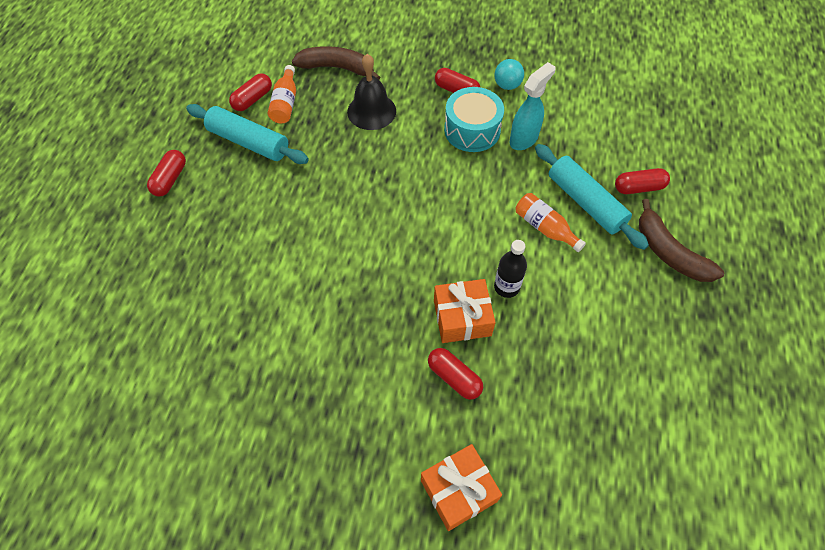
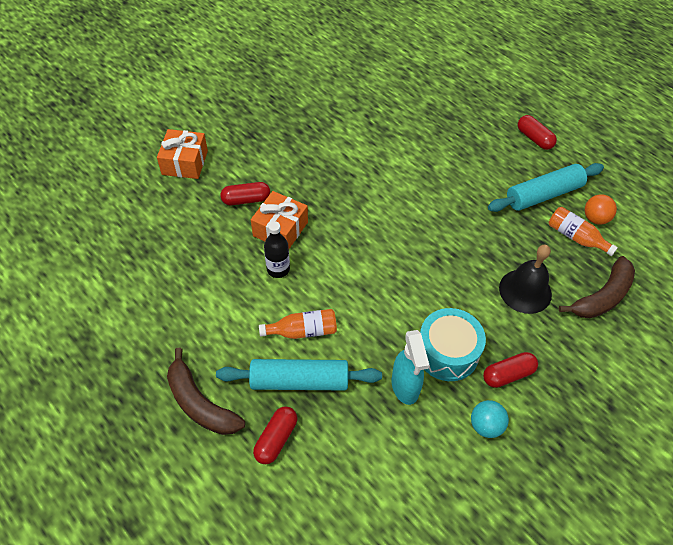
camera: 125 degrees right, 5 degrees down
red capsule [229,73,272,111] -> orange ball [585,194,617,225]
brown banana [639,199,724,282] -> brown banana turned 135 degrees counterclockwise [167,348,245,435]

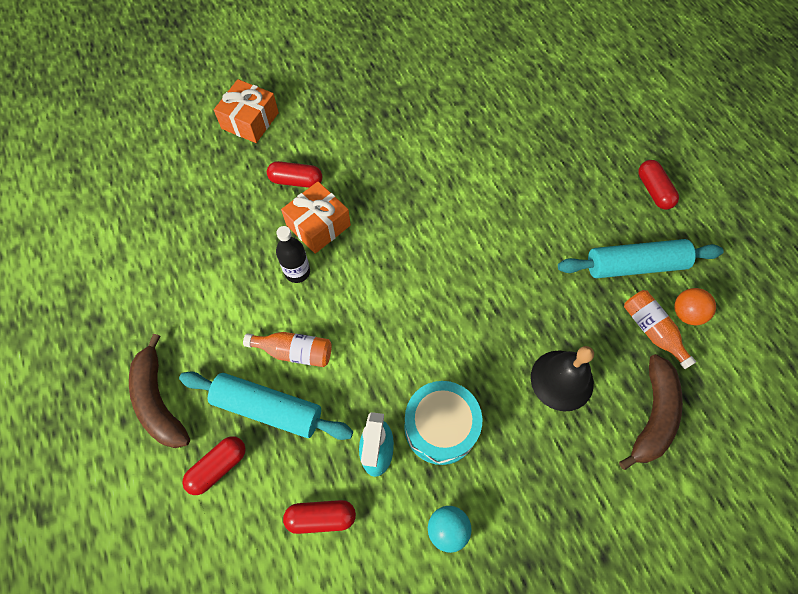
camera: 20 degrees right, 10 degrees up
red capsule [483,352,538,388] -> red capsule moved to [283,500,356,534]
brown banana [559,256,635,318] -> brown banana turned 45 degrees counterclockwise [619,354,683,470]

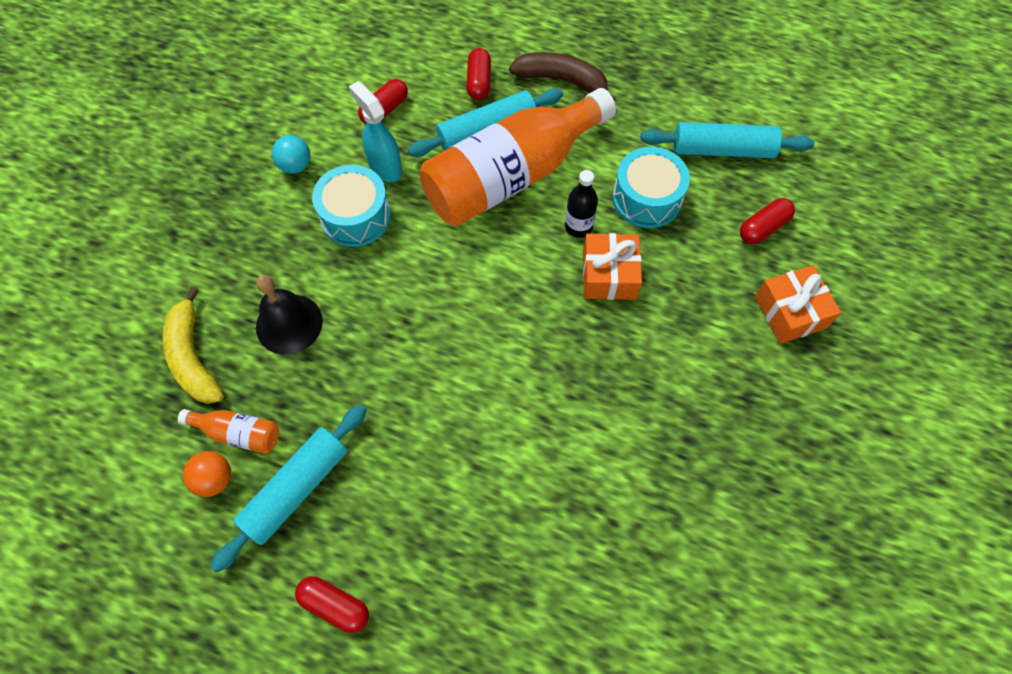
camera: 135 degrees right, 0 degrees up
orange bottle [243,332,332,367] -> orange bottle [420,88,616,226], size x2.45
red capsule [267,161,322,188] -> red capsule moved to [740,198,795,244]
brown banana [619,354,683,470] -> yellow banana [163,287,224,404]
none -> turquoise drum [613,147,690,228]
none -> turquoise rolling pin [640,122,814,158]

